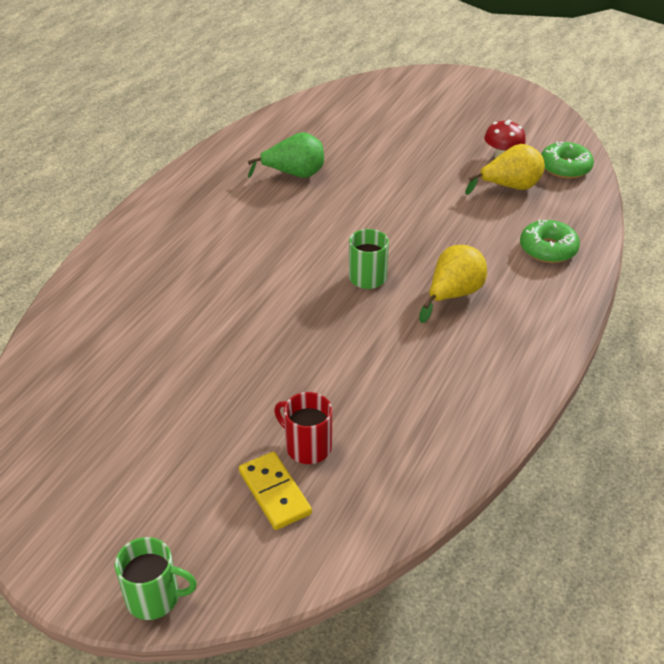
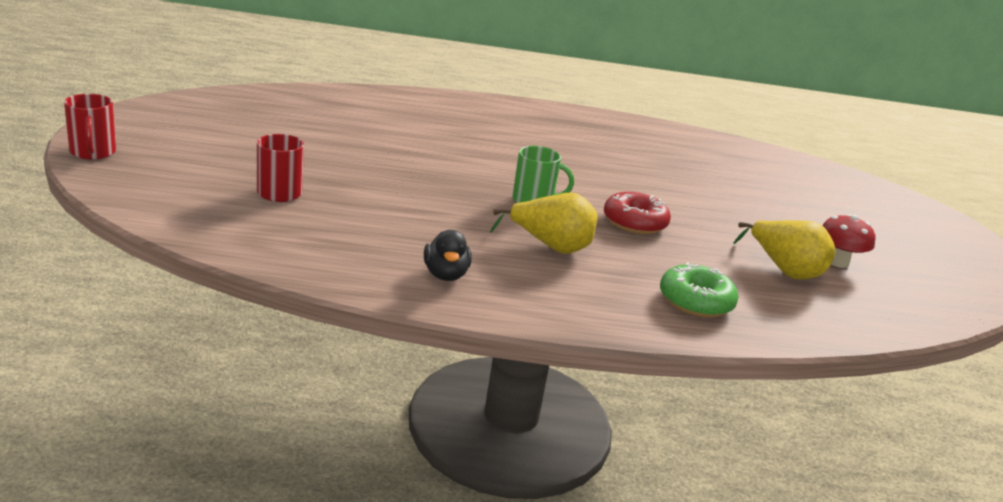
camera: 60 degrees right, 15 degrees down
green mug [115,537,197,620] -> red mug [64,94,116,160]
yellow domino [239,452,312,530] -> none
green pear [248,132,324,178] -> none
green donut [541,141,594,179] -> none
none -> black duck [424,230,472,281]
none -> red donut [604,192,671,234]

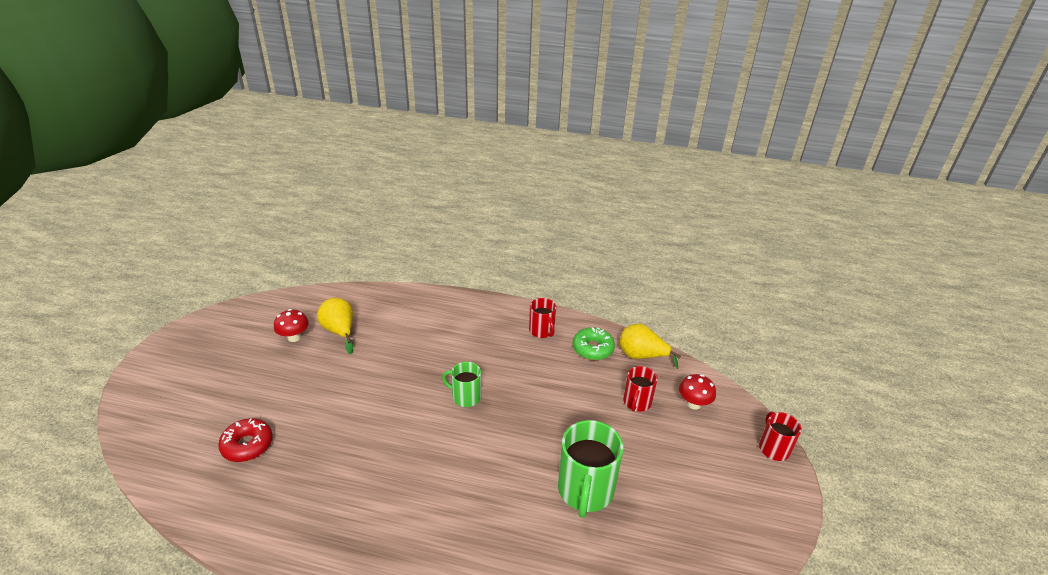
camera: 165 degrees left, 10 degrees up
black duck [424,230,472,281] -> red mug [529,298,556,338]
yellow pear [490,193,598,254] -> yellow pear moved to [620,324,681,369]
red donut [604,192,671,234] -> red donut moved to [218,418,273,462]
green donut [660,262,738,318] -> green donut moved to [573,327,615,360]
none -> green mug [558,420,623,518]
none -> red mushroom [679,374,716,410]

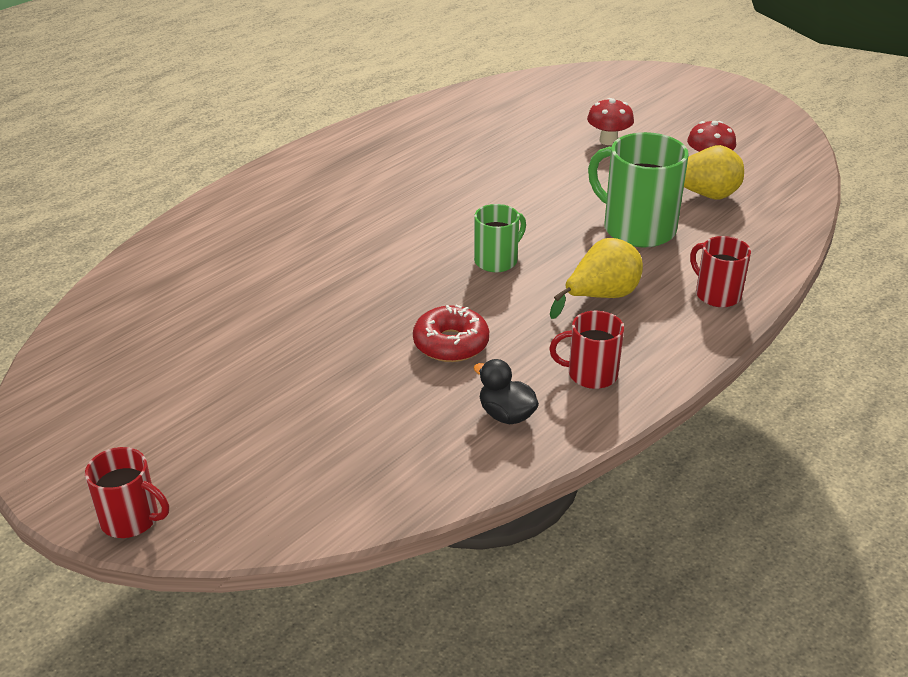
camera: 120 degrees right, 0 degrees up
red donut [218,418,273,462] -> red donut moved to [413,305,489,362]
green mug [558,420,623,518] -> green mug moved to [588,132,689,248]
green donut [573,327,615,360] -> black duck [473,359,539,424]
yellow pear [620,324,681,369] -> yellow pear moved to [550,238,643,319]
red mug [623,366,658,412] -> red mug moved to [690,236,751,307]
red mushroom [679,374,716,410] -> red mushroom moved to [587,98,634,145]

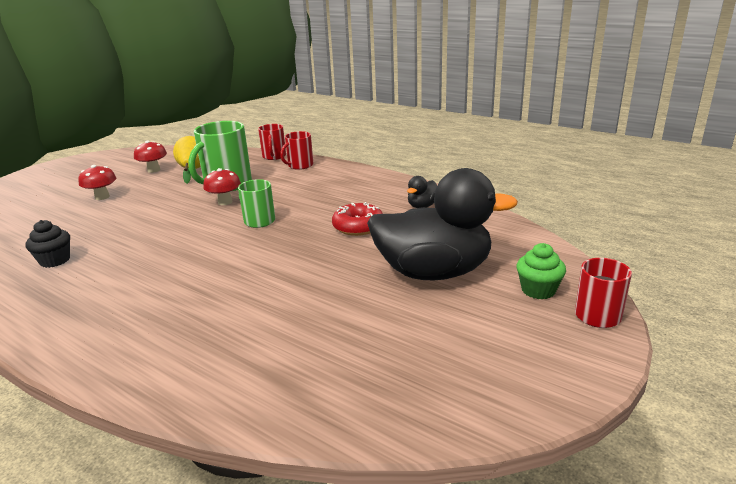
camera: 95 degrees left, 10 degrees down
red mug [549,311,624,389] -> red mug moved to [258,124,286,160]
yellow pear [550,238,643,319] -> none
none -> black cupcake [26,220,70,268]
none -> red mushroom [203,168,241,205]
none -> black duck [367,168,518,280]
none -> green cupcake [516,243,566,300]

